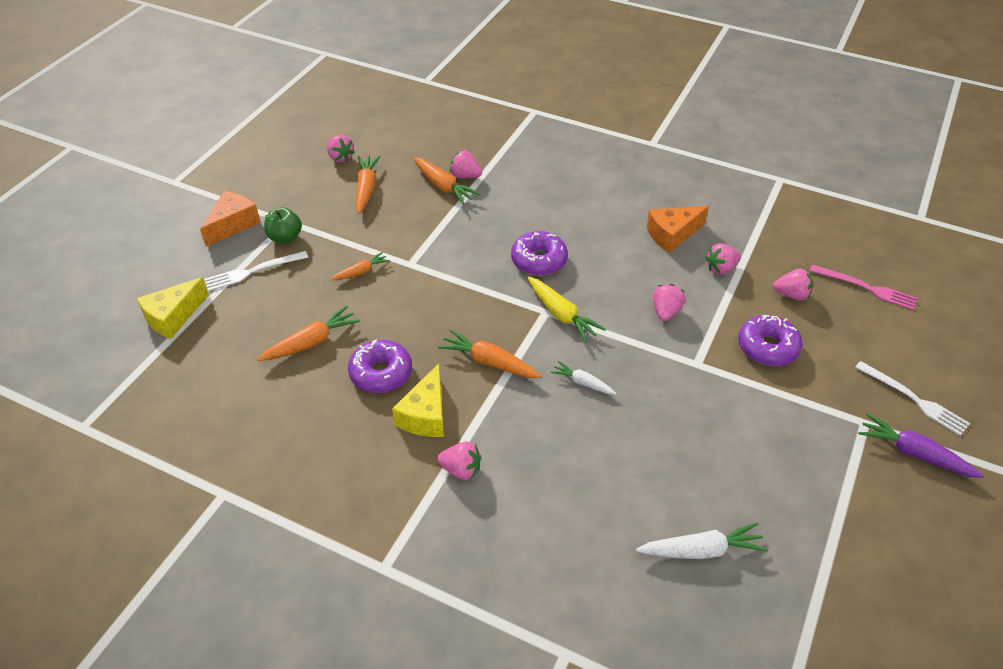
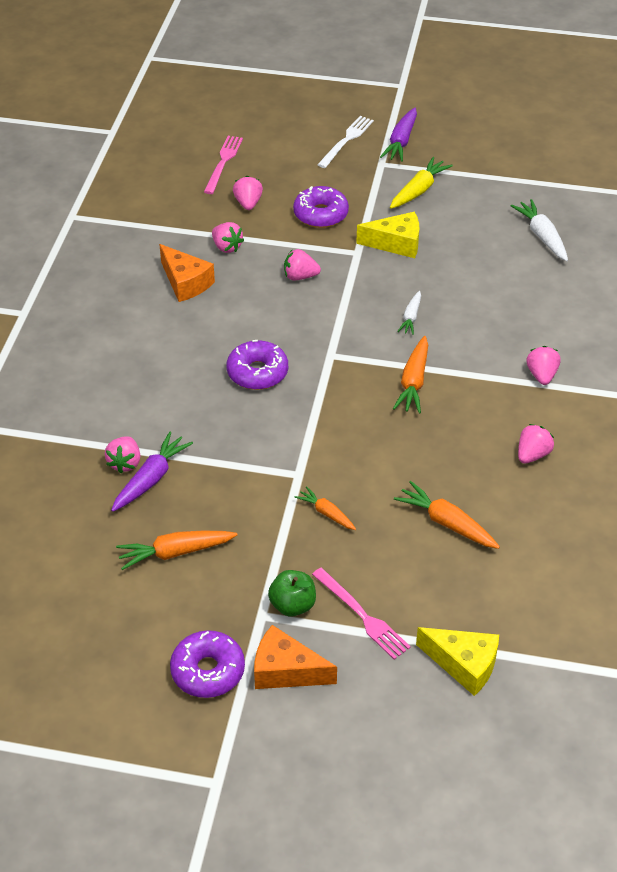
camera: 105 degrees left, 0 degrees up
white fork [204,251,308,291] -> pink fork [312,568,411,660]
pink strawberry [327,135,355,163] -> pink strawberry moved to [518,424,554,463]
purple donut [348,340,412,393] -> purple donut moved to [170,630,245,698]
yellow cheese [392,363,444,437] -> yellow cheese moved to [356,212,419,258]
orange carrot [413,157,480,205] -> purple carrot [111,431,193,512]
yellow carrot [527,277,606,343] -> yellow carrot moved to [390,157,453,209]

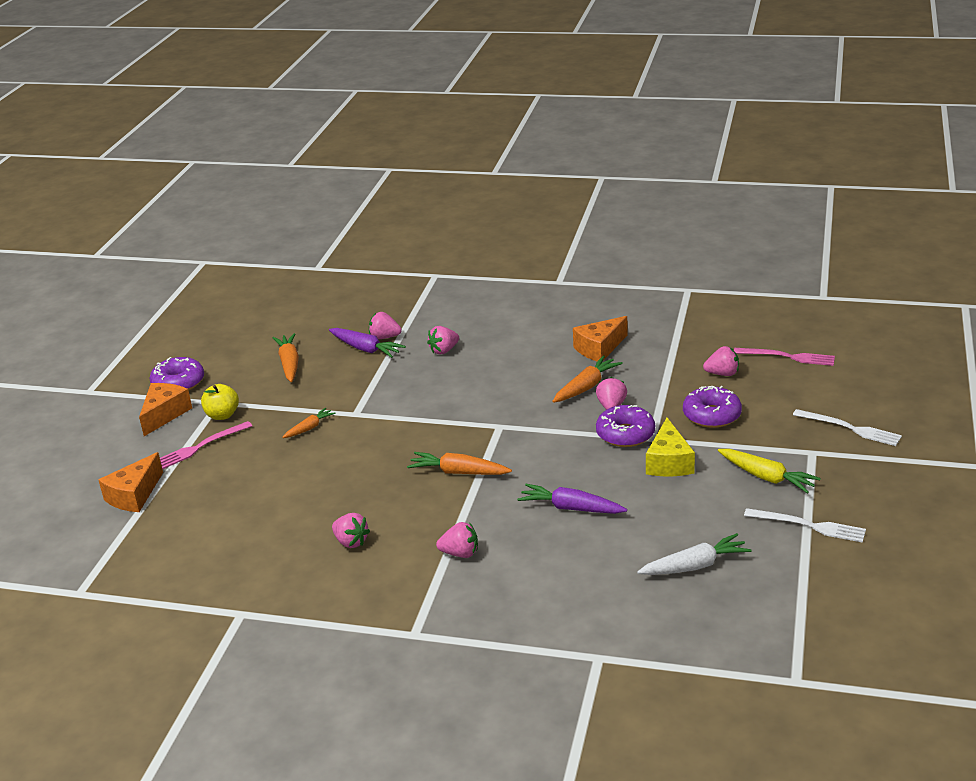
camera: 95 degrees right, 15 degrees down
pink strawberry [212,222,244,253] -> pink strawberry moved to [427,326,459,355]
purple donut [227,340,288,390] -> purple donut moved to [596,405,655,447]
green apple [268,570,316,617] -> yellow apple [201,384,239,420]
purple carrot [380,108,417,162] -> purple carrot moved to [517,484,627,514]
orange carrot [394,481,500,549] -> orange carrot moved to [552,355,623,403]
white carrot [397,291,421,335] -> none
yellow cheese [416,627,499,696] -> orange cheese [99,452,163,512]
none -> white fork [744,508,866,543]

